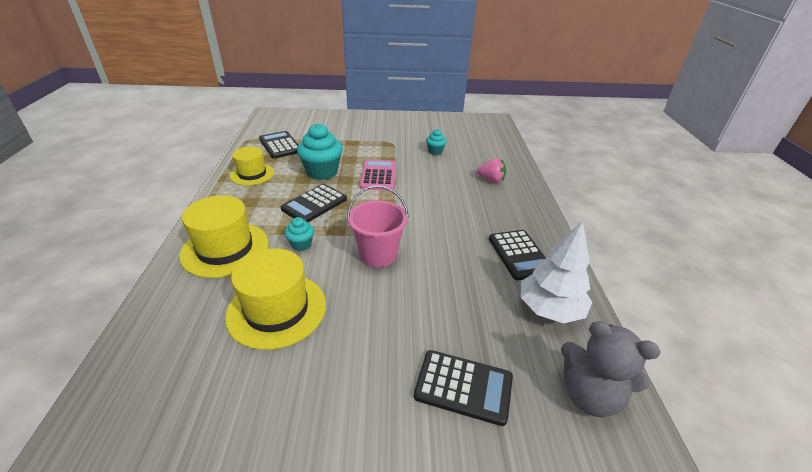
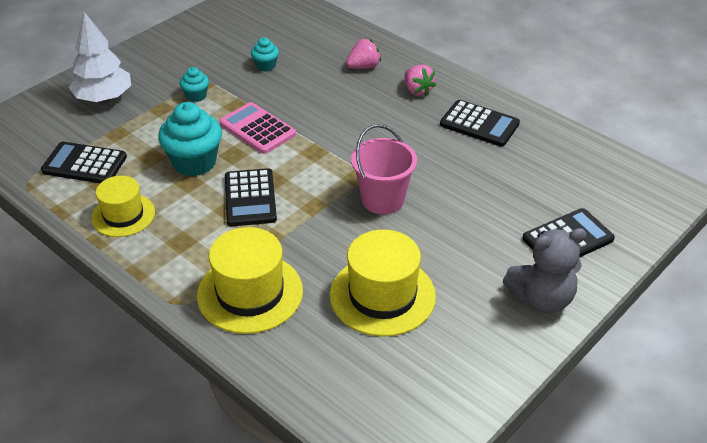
camera: 45 degrees left, 5 degrees up
turquoise cupcake [285,217,314,251] -> turquoise cupcake moved to [180,67,209,102]
white tree [521,221,592,323] -> white tree moved to [69,12,131,102]
grey teddy bear [561,321,660,417] -> grey teddy bear moved to [503,228,587,313]
none -> pink strawberry [404,64,436,96]

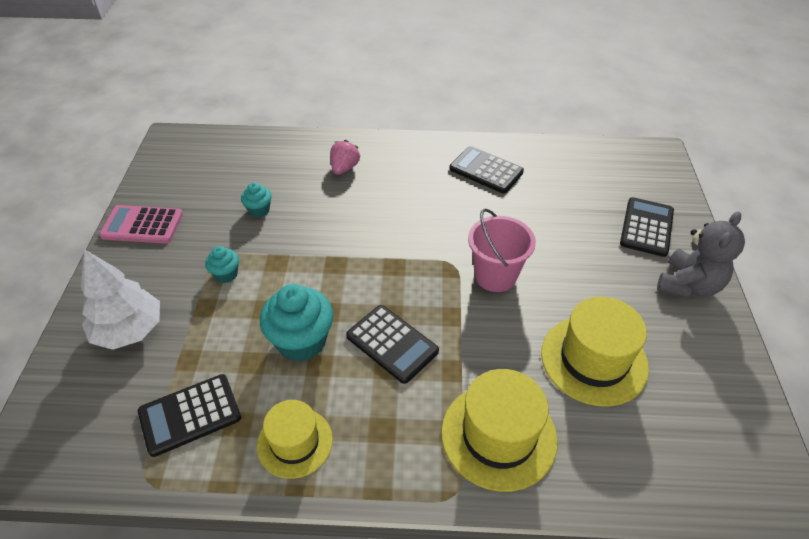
camera: 40 degrees left, 5 degrees up
pink calculator [219,102,296,154] -> pink calculator moved to [99,205,183,244]
pink strawberry [404,64,436,96] -> none
black calculator [440,100,520,147] -> black calculator turned 135 degrees counterclockwise [449,146,524,193]

